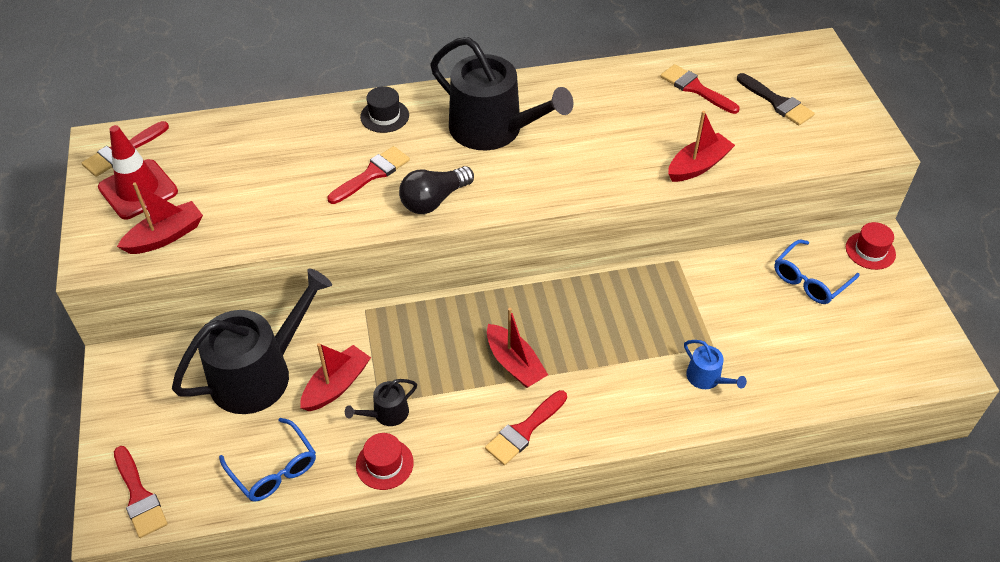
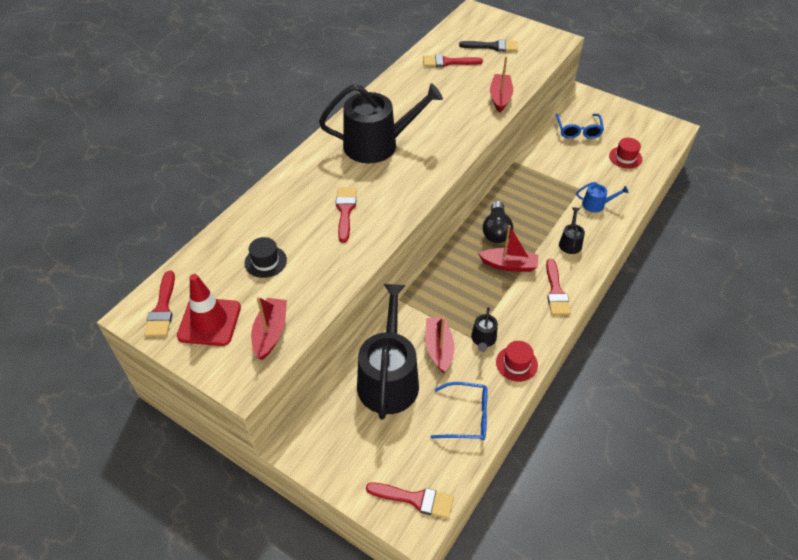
camera: 45 degrees left, 0 degrees up
black hat [360,86,409,133] -> black hat moved to [245,237,287,278]
black light bulb [399,166,474,214] -> black light bulb moved to [483,201,513,243]
red hat [846,222,896,270] -> red hat moved to [609,138,643,169]
none -> black watering can [559,207,585,254]

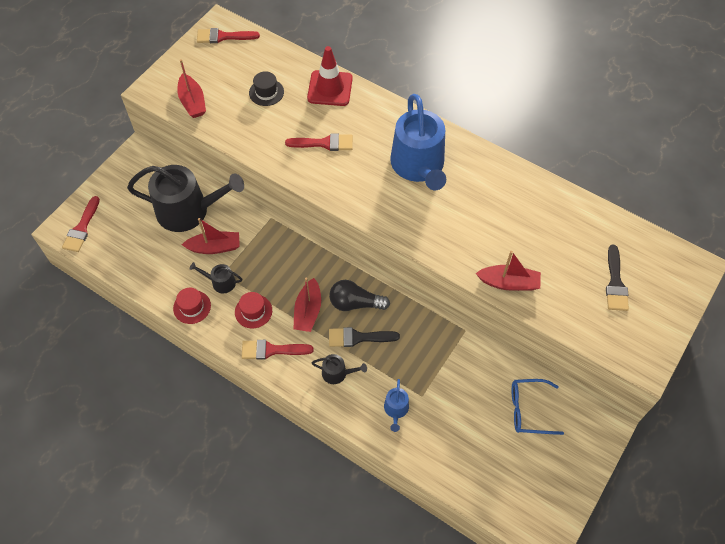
camera: 90 degrees right, 10 degrees up
red traffic cone [177,274,241,346] -> red traffic cone moved to [307,46,353,106]
red boat [251,297,287,360] -> red boat turned 60 degrees clockwise [177,59,206,118]
black watering can [319,83,443,163] -> blue watering can [390,94,446,190]
red brush [423,54,483,67] -> none
blue glasses [431,382,488,440] -> none
red hat [609,138,643,169] -> red hat moved to [235,292,272,328]
none -> black brush [329,327,400,347]

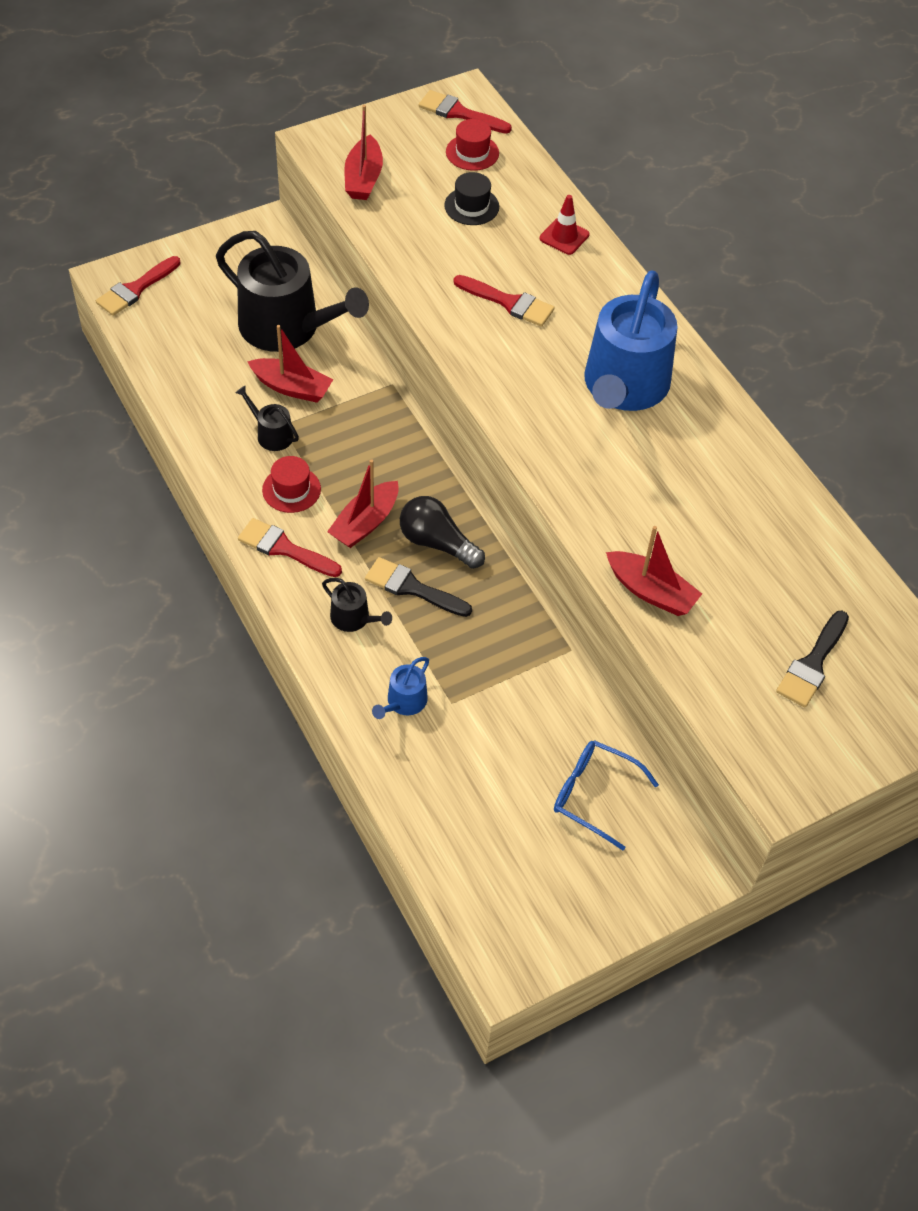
camera: 25 degrees right, 5 degrees down
red hat [173,288,211,324] -> red hat moved to [446,119,499,171]
red traffic cone [307,46,353,106] -> red traffic cone [540,195,590,255], size x0.59

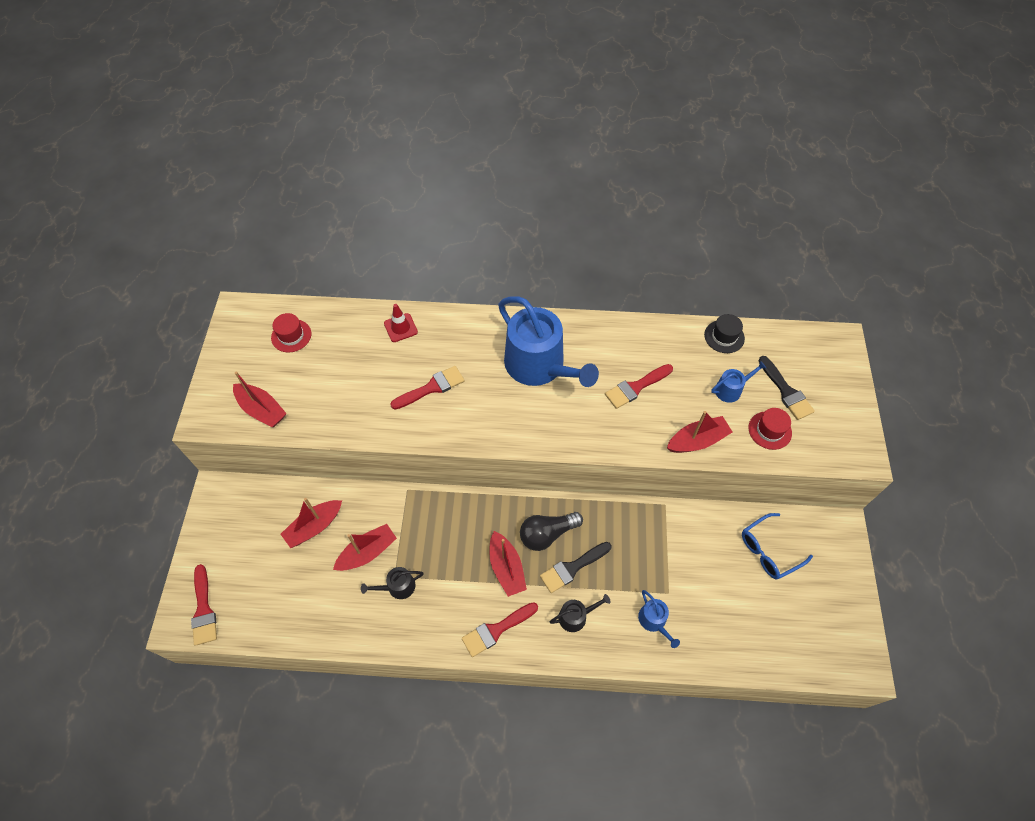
camera: 55 degrees left, 5 degrees up
black watering can [216,231,369,352] -> red boat [281,498,342,548]
red hat [262,456,321,513] -> red hat moved to [748,408,792,450]
red brush [419,90,512,134] -> red brush moved to [605,364,673,409]
black hat [444,172,499,225] -> black hat moved to [704,314,745,353]
none -> blue watering can [711,361,767,403]

